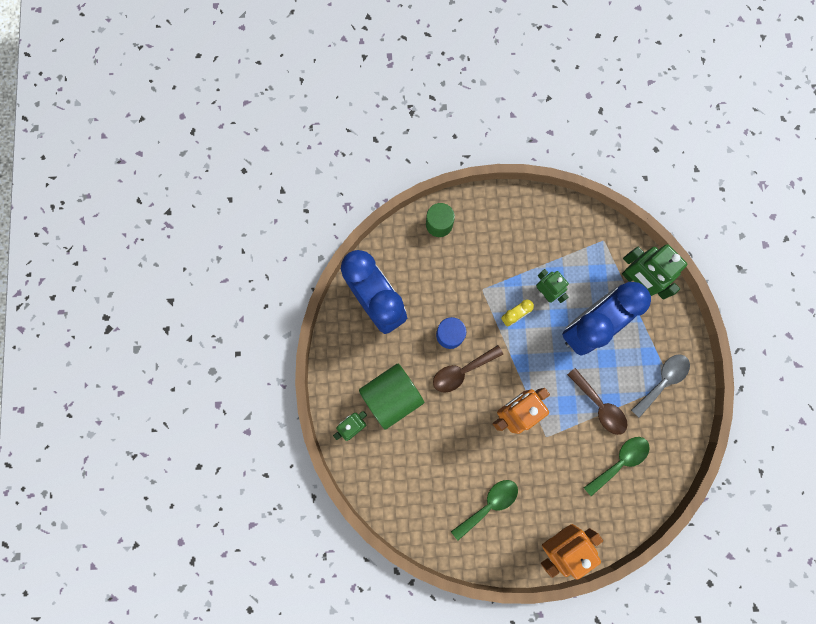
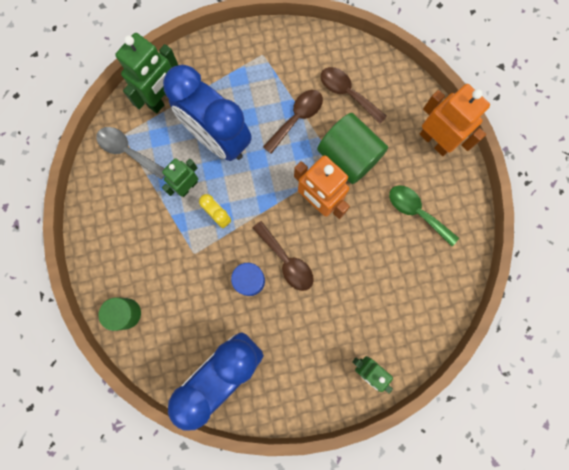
camera: 100 degrees left, 0 degrees up
green cylinder [359,364,424,430] -> green cylinder moved to [317,113,388,184]
green spoon [584,437,650,496] -> brown spoon [321,67,387,124]
grey spoon [631,354,690,418] -> grey spoon moved to [96,127,165,180]

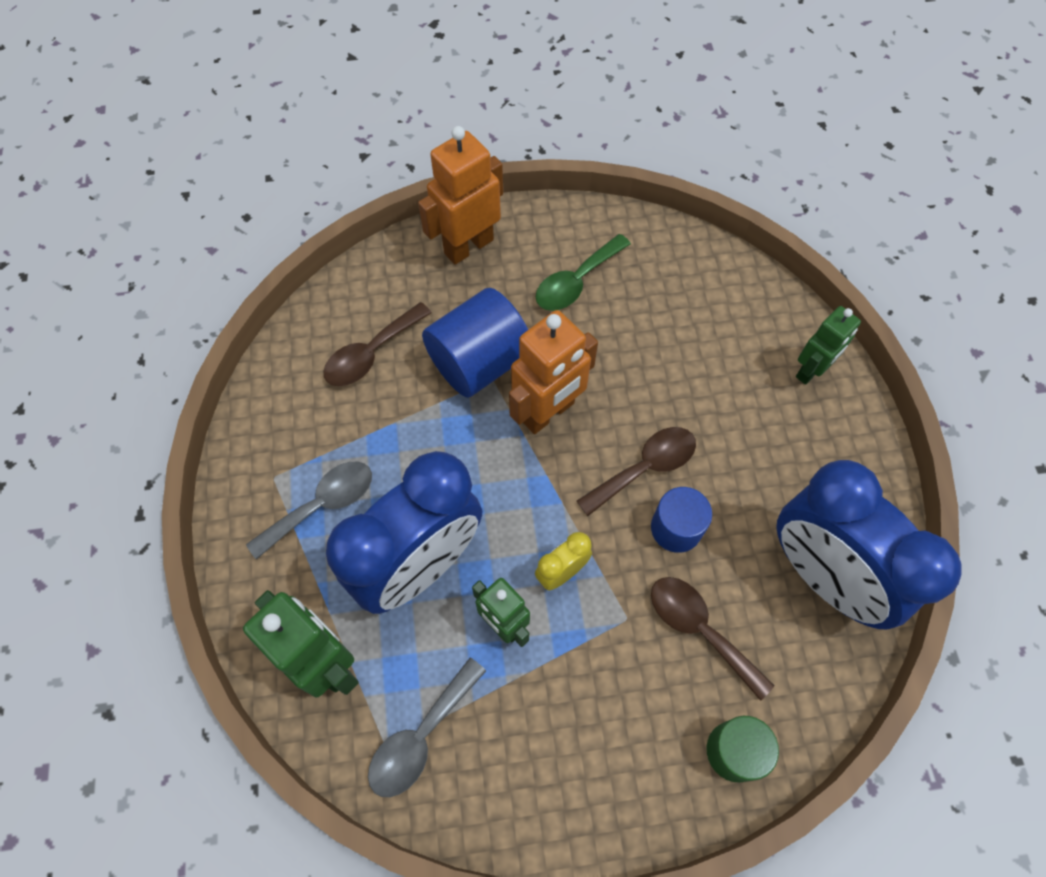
camera: 85 degrees left, 15 degrees down
brown spoon [263,90,323,154] -> brown spoon moved to [651,577,774,701]
green cylinder [317,113,388,184] -> blue cylinder [422,288,528,398]
none -> grey spoon [246,462,372,560]

